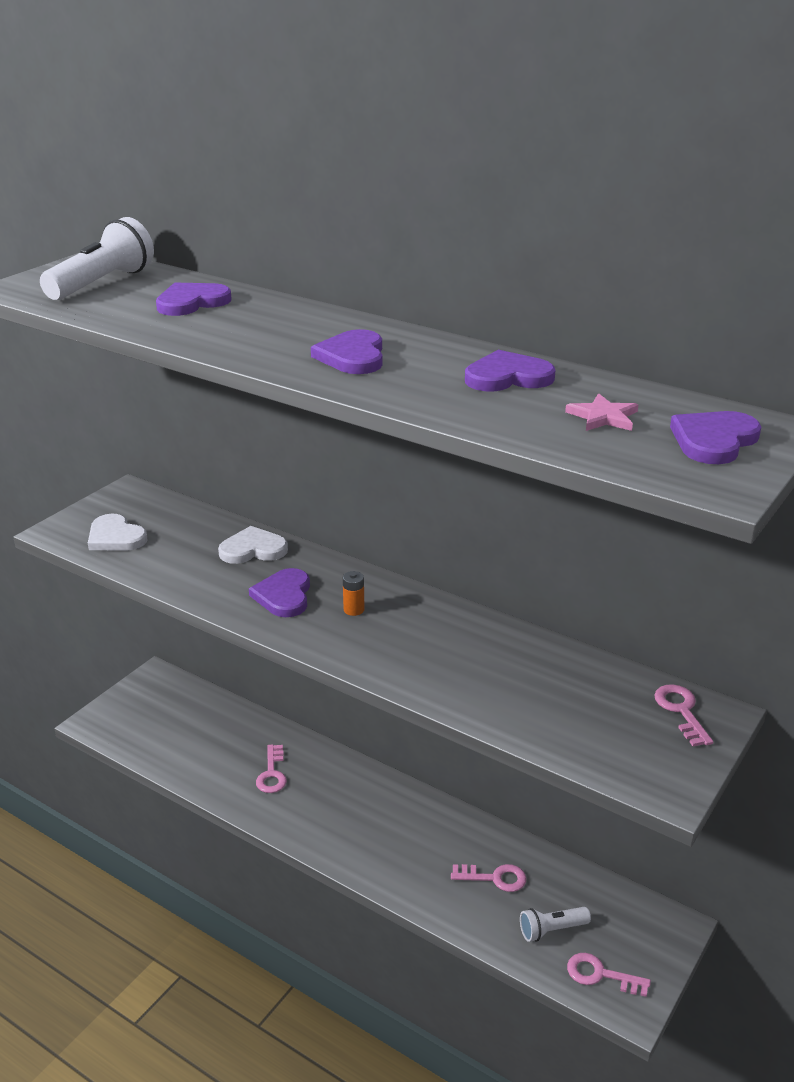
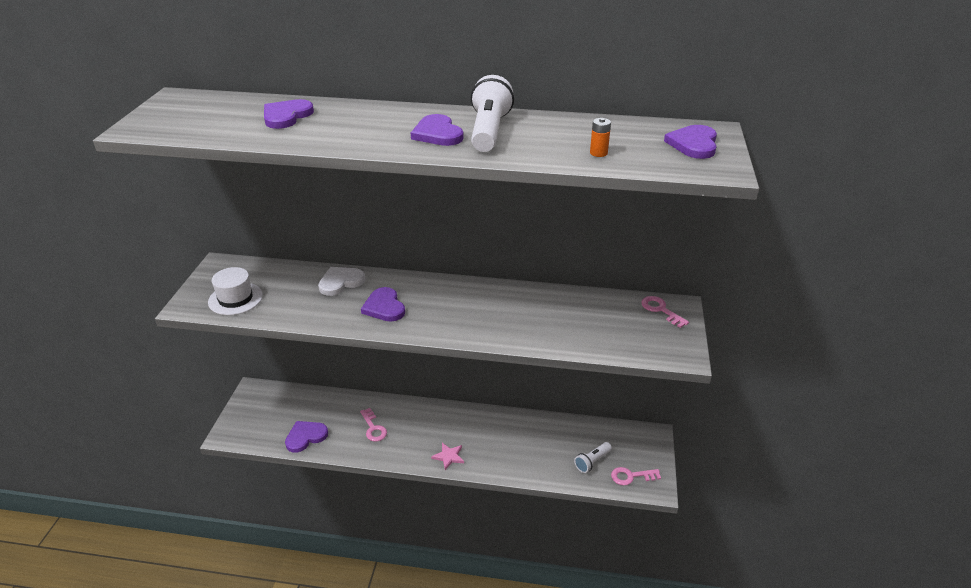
camera: 25 degrees left, 5 degrees up
white flashlight [40,217,154,300] -> white flashlight moved to [471,75,514,152]
white heart [88,514,148,551] -> white hat [208,267,263,315]
orange battery [343,571,365,616] -> orange battery moved to [590,118,611,157]
pink key [451,864,527,892] -> none
purple heart [465,350,555,391] -> purple heart moved to [285,421,328,452]
pink star [565,393,638,431] -> pink star moved to [431,443,464,470]

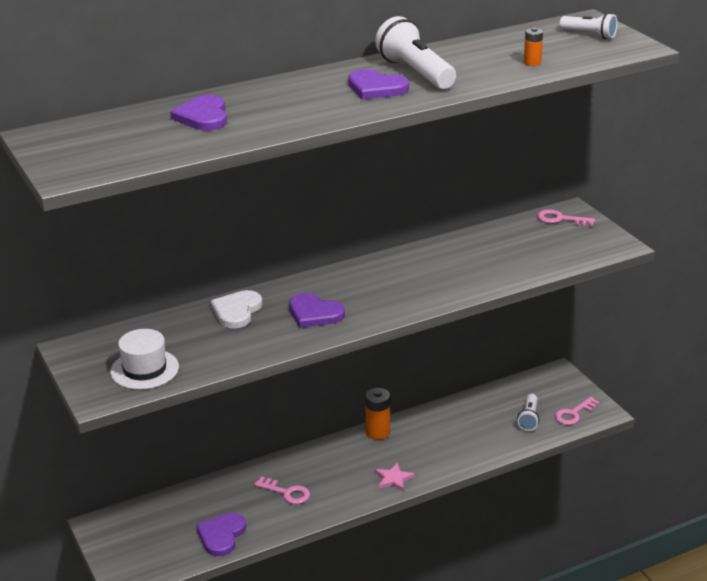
camera: 35 degrees left, 5 degrees down
purple heart [664,125,717,159] -> white flashlight [560,13,618,39]
none -> orange battery [365,388,390,440]

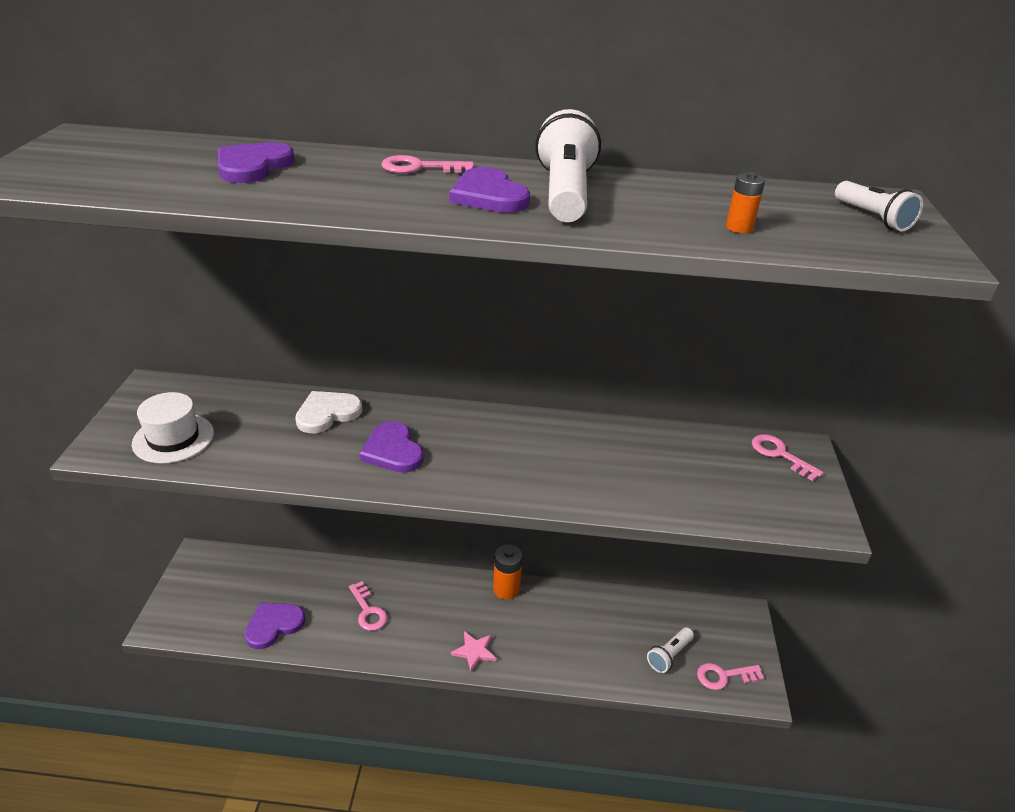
camera: 30 degrees right, 5 degrees up
none -> pink key [381,155,474,174]

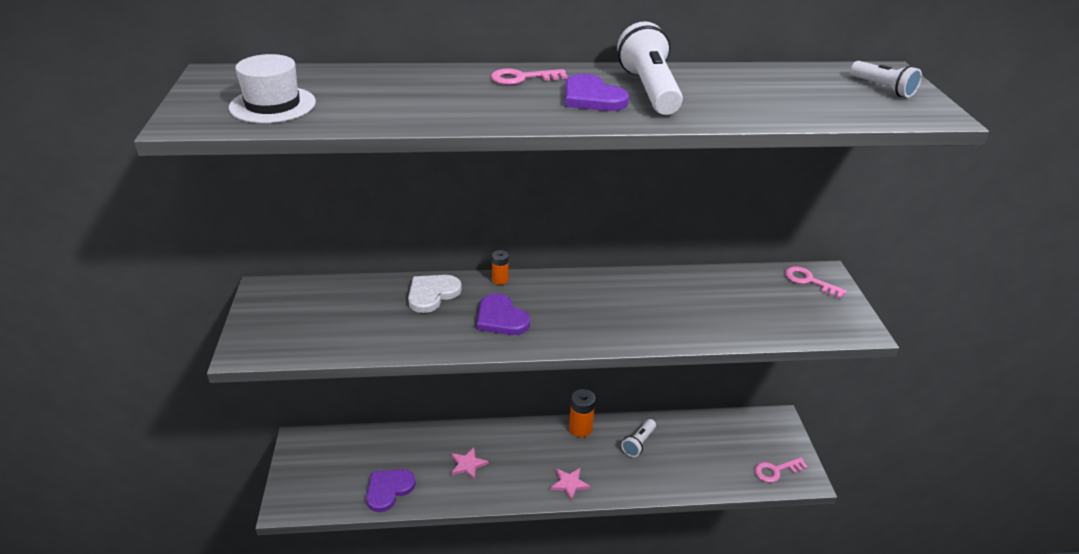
camera: 10 degrees left, 0 degrees up
white hat [132,392,214,464] -> white hat moved to [229,54,316,123]
purple heart [218,142,295,183] -> none
pink key [349,581,387,631] -> pink star [451,447,489,480]
white flashlight [647,627,694,673] -> white flashlight moved to [621,419,656,457]
orange battery [726,172,765,233] -> orange battery moved to [492,250,509,285]

